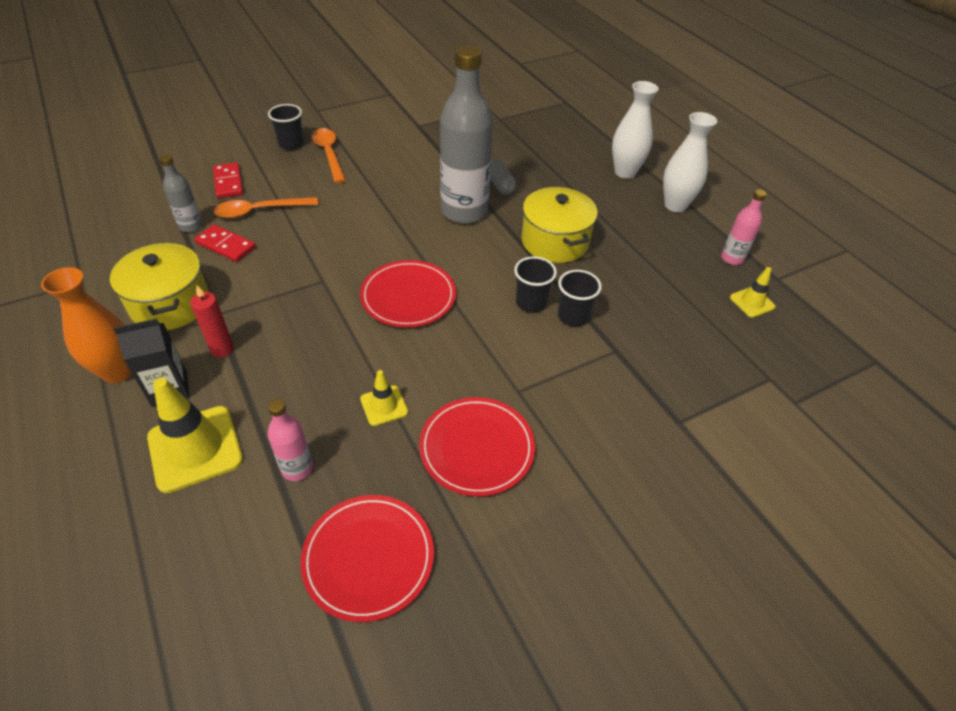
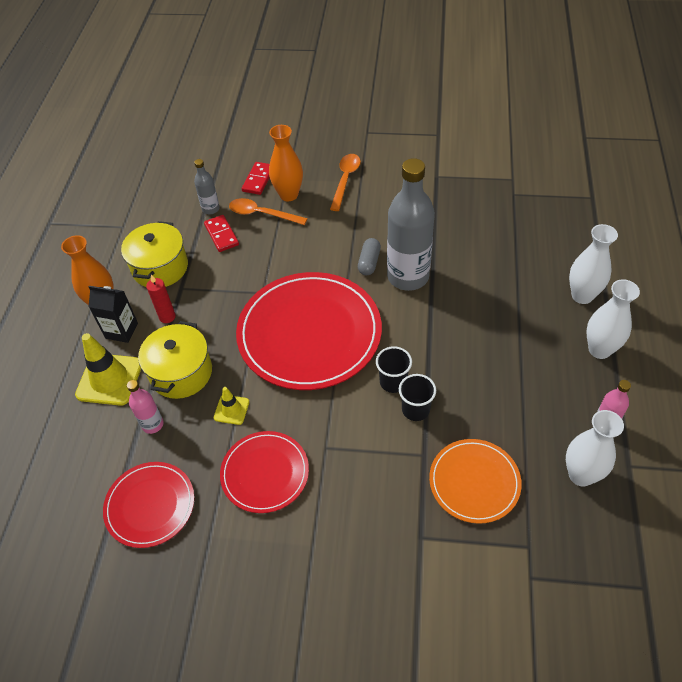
camera: 40 degrees right, 5 degrees up
black cup [268,104,304,150] -> none
red plate [360,260,456,327] -> red plate [236,272,382,390], size x1.85
grey capsule [490,159,516,195] -> grey capsule moved to [358,238,381,275]
yellow pot [521,187,598,263] -> yellow pot moved to [138,321,212,399]
yellow traffic cone [730,267,776,318] -> white vase [566,410,624,486]
none -> orange vase [269,125,303,201]
none -> orange plate [429,439,522,524]

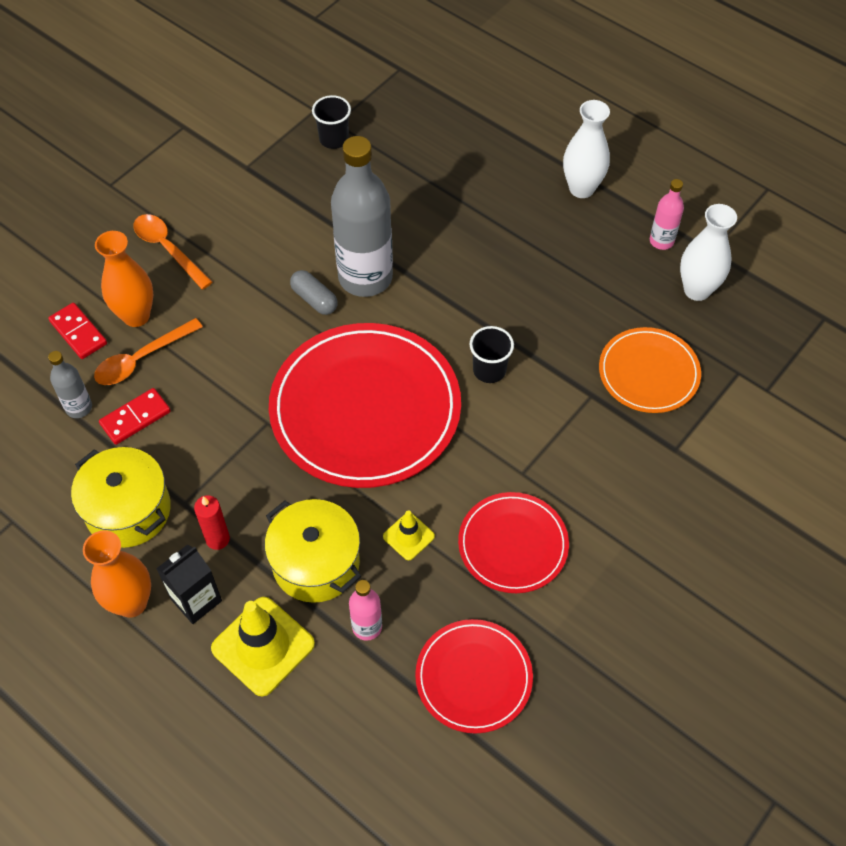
camera: 60 degrees left, 5 degrees up
red domino [204,215,239,252] -> red domino turned 45 degrees counterclockwise [99,388,171,445]
black cup [399,374,436,421] -> black cup moved to [312,95,351,149]
white vase [569,224,618,304] -> none

